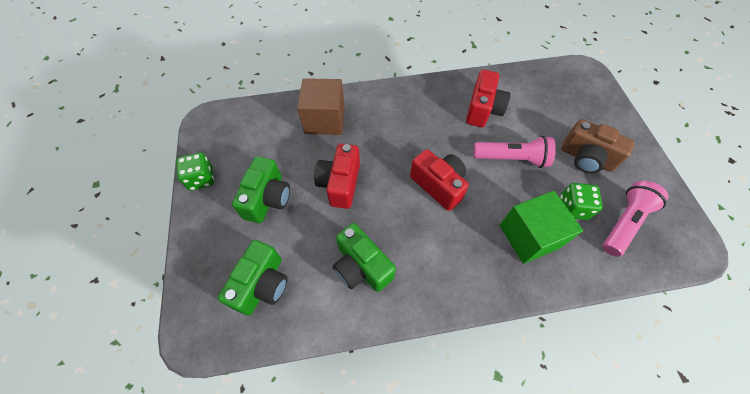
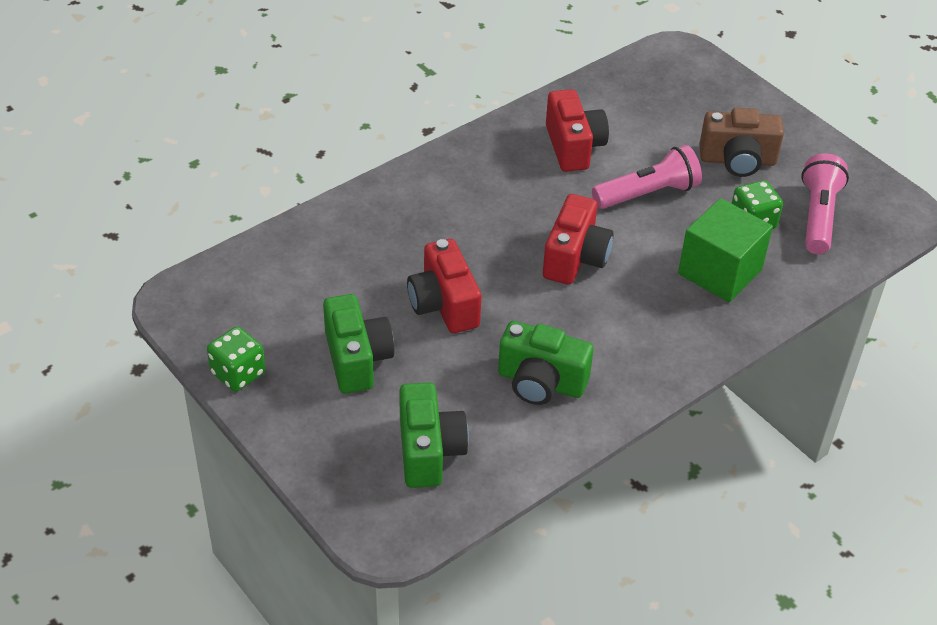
camera: 30 degrees left, 15 degrees down
brown cube [297,78,345,135] -> none
red camera [410,149,469,211] -> red camera turned 90 degrees clockwise [543,194,614,285]

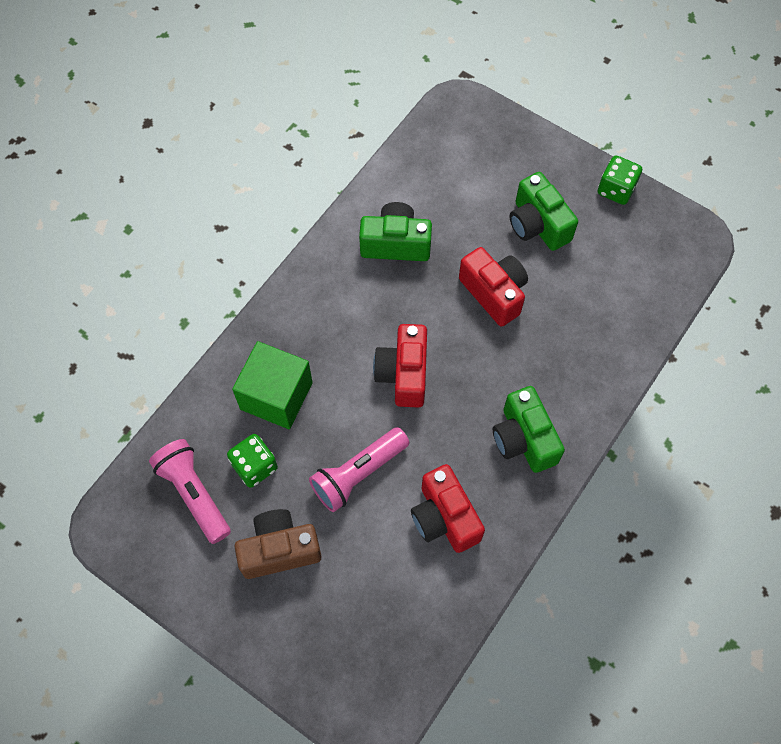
camera: 165 degrees right, 20 degrees up
green camera [399,382,469,488] -> green camera moved to [493,386,565,473]
pink flashlight [801,153,849,255] -> pink flashlight turned 150 degrees clockwise [149,439,231,544]

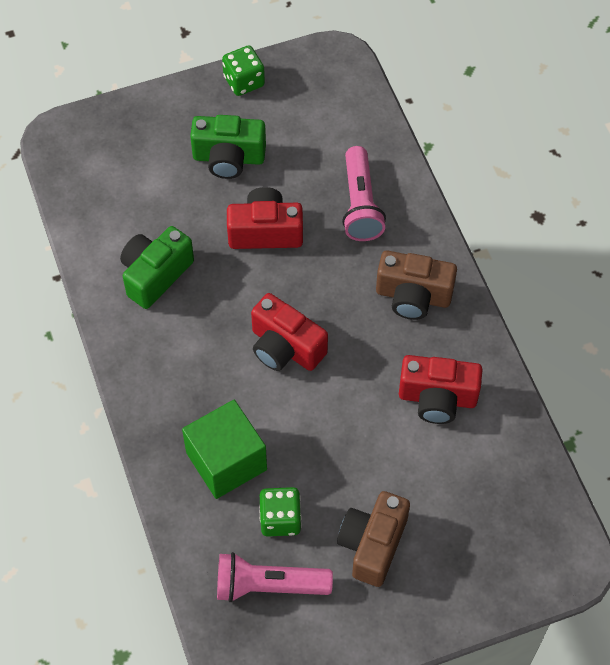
camera: 55 degrees left, 5 degrees down
pink flashlight [309,427,409,512] -> pink flashlight moved to [342,146,386,241]
green camera [493,386,565,473] -> brown camera [376,250,457,320]

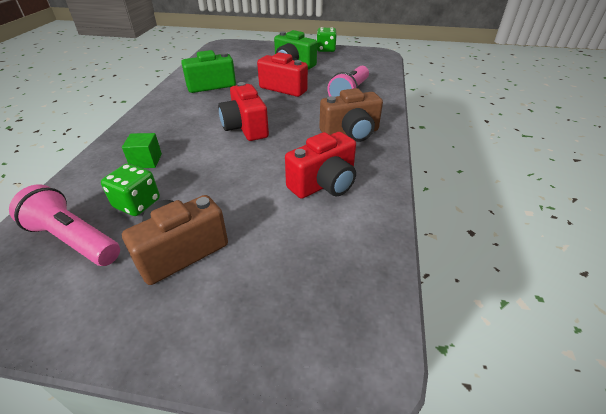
camera: 30 degrees right, 20 degrees down
green cube [182,400,267,499] -> green cube [122,133,162,168], size x0.52
brown camera [376,250,457,320] -> brown camera turned 60 degrees counterclockwise [319,88,383,142]
red camera [399,355,483,424] -> red camera turned 75 degrees counterclockwise [285,132,356,199]

